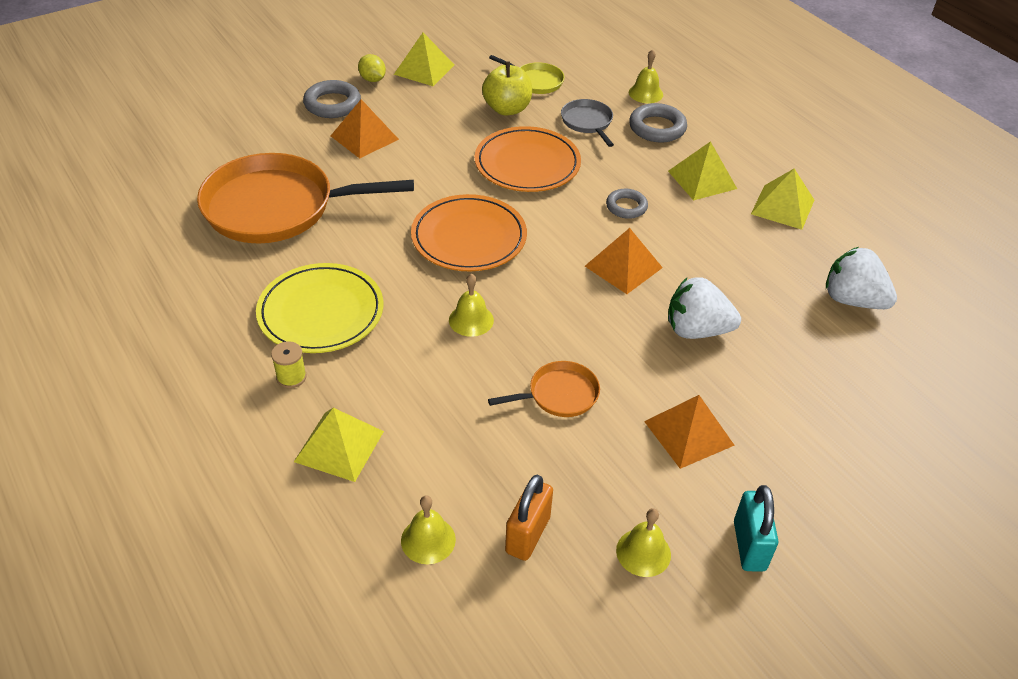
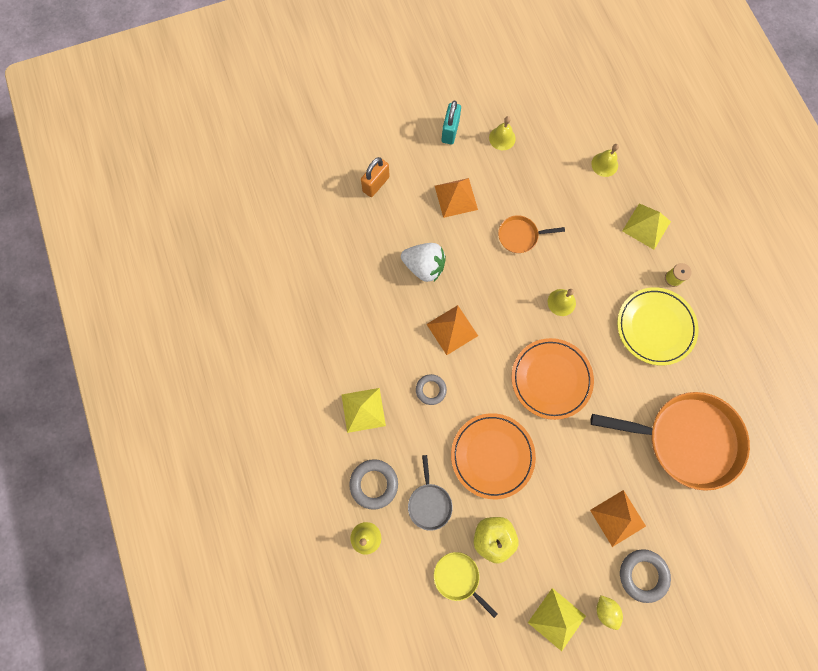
camera: 165 degrees left, 30 degrees up
orange padlock [505,475,553,561] -> orange padlock moved to [361,157,390,197]
yellow pyramid [751,169,814,230] -> none
white strawberry [826,247,897,309] -> none

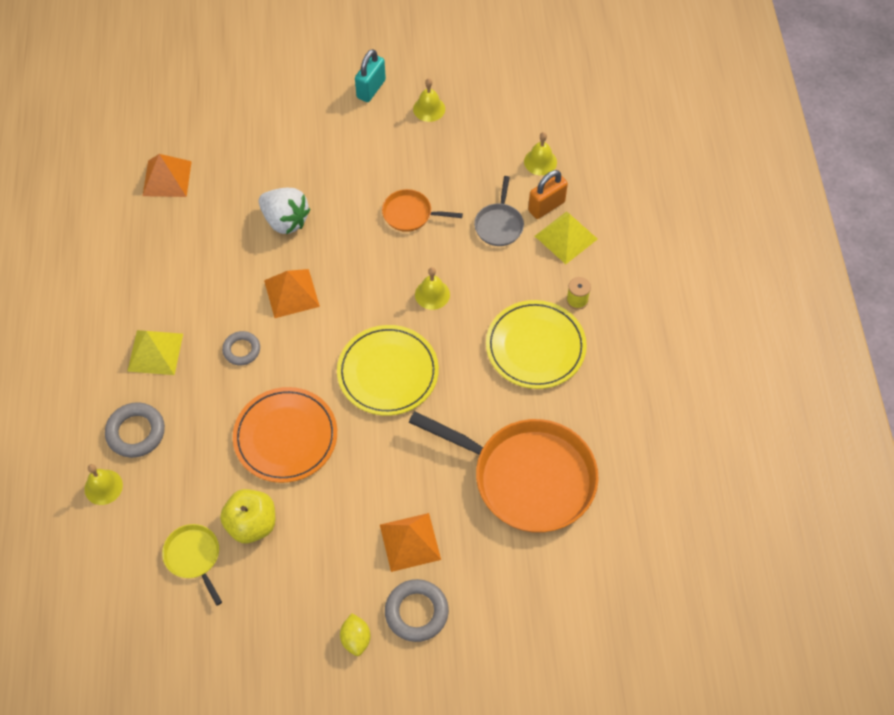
camera: 15 degrees right, 15 degrees down
orange padlock [361,157,390,197] -> orange padlock moved to [528,170,568,219]
grey pan [408,455,453,531] -> grey pan moved to [474,176,524,246]
orange pyramid [435,178,478,218] -> orange pyramid moved to [143,154,192,197]
orange plate [512,338,594,420] -> yellow plate [337,325,439,416]
yellow pyramid [528,588,586,651] -> none

